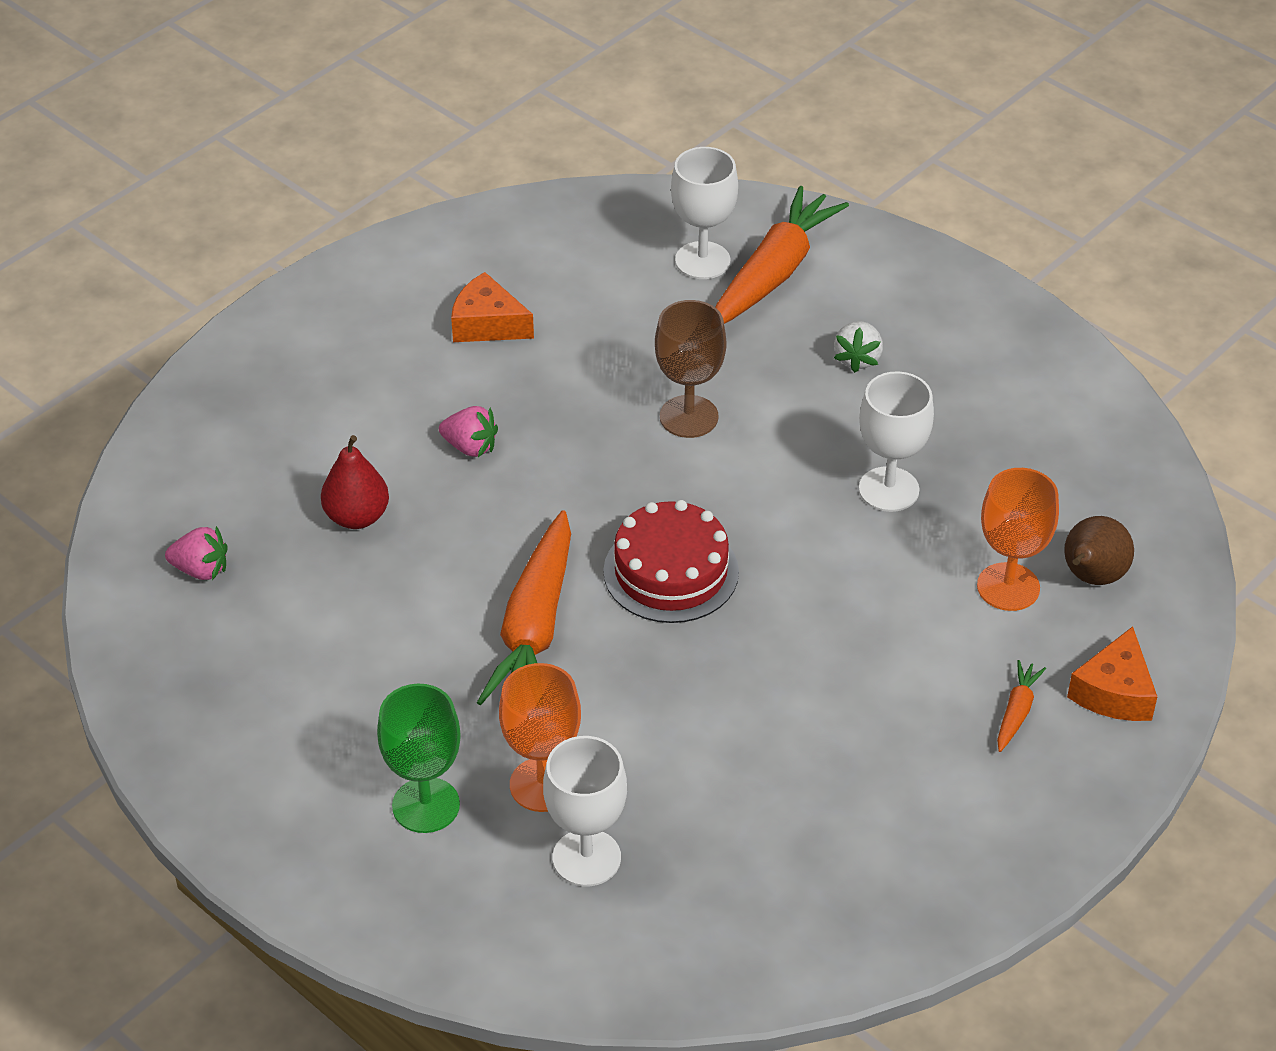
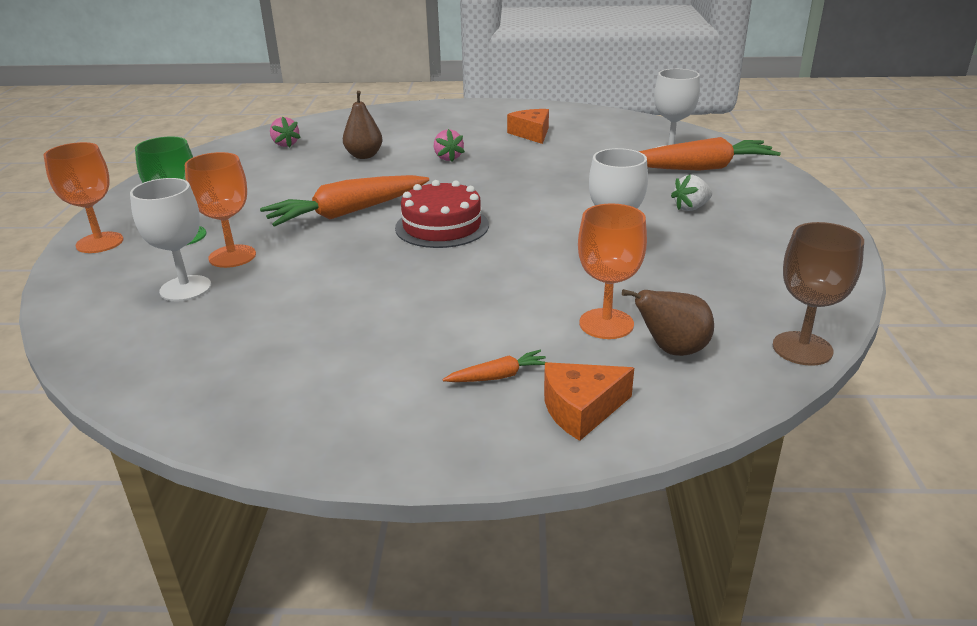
camera: 50 degrees right, 15 degrees down
red pear [321,435,389,529] -> brown pear [343,91,383,159]
brown goblet [655,300,726,438] -> brown goblet moved to [773,222,864,366]
none -> orange goblet [44,142,124,253]

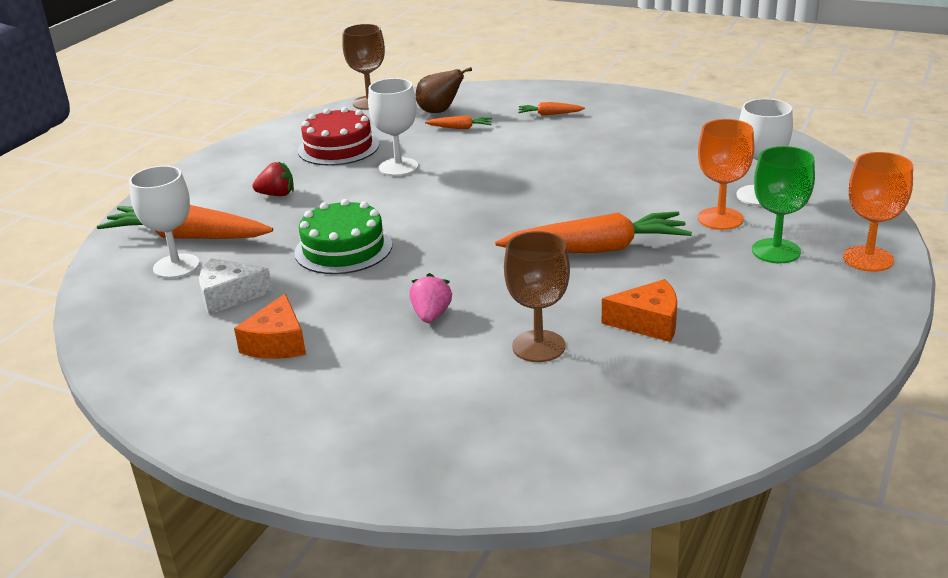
camera: 155 degrees left, 0 degrees up
pink strawberry [270,117,301,147] -> none
brown pear [343,91,383,159] -> brown goblet [504,231,570,362]
red cake [395,180,489,248] -> red cake moved to [298,107,379,166]
orange cheese [544,362,634,441] -> orange cheese moved to [602,279,677,342]
orange goblet [578,203,647,339] -> orange carrot [425,115,492,129]
white strawberry [671,175,712,211] -> red strawberry [253,161,294,196]
none -> white cheese [199,258,273,315]
none -> green cake [294,199,392,274]

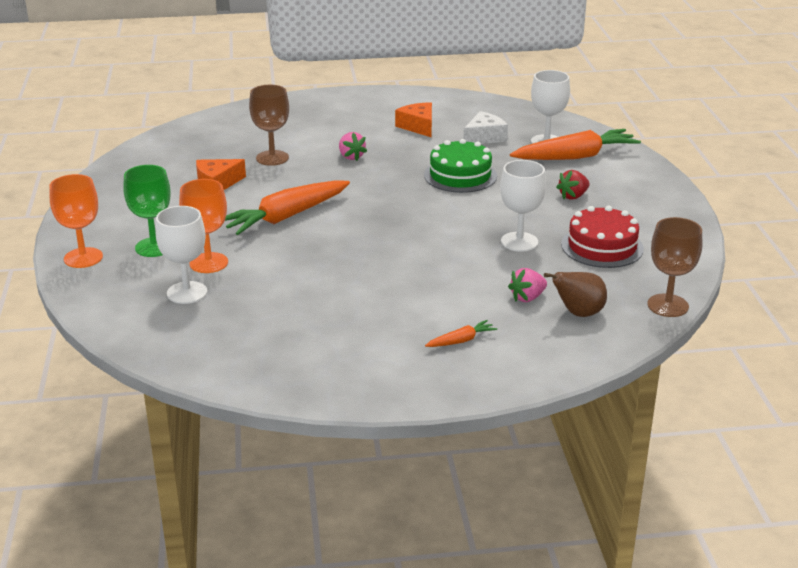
camera: 145 degrees right, 0 degrees up
orange carrot [425,115,492,129] -> pink strawberry [508,268,547,302]

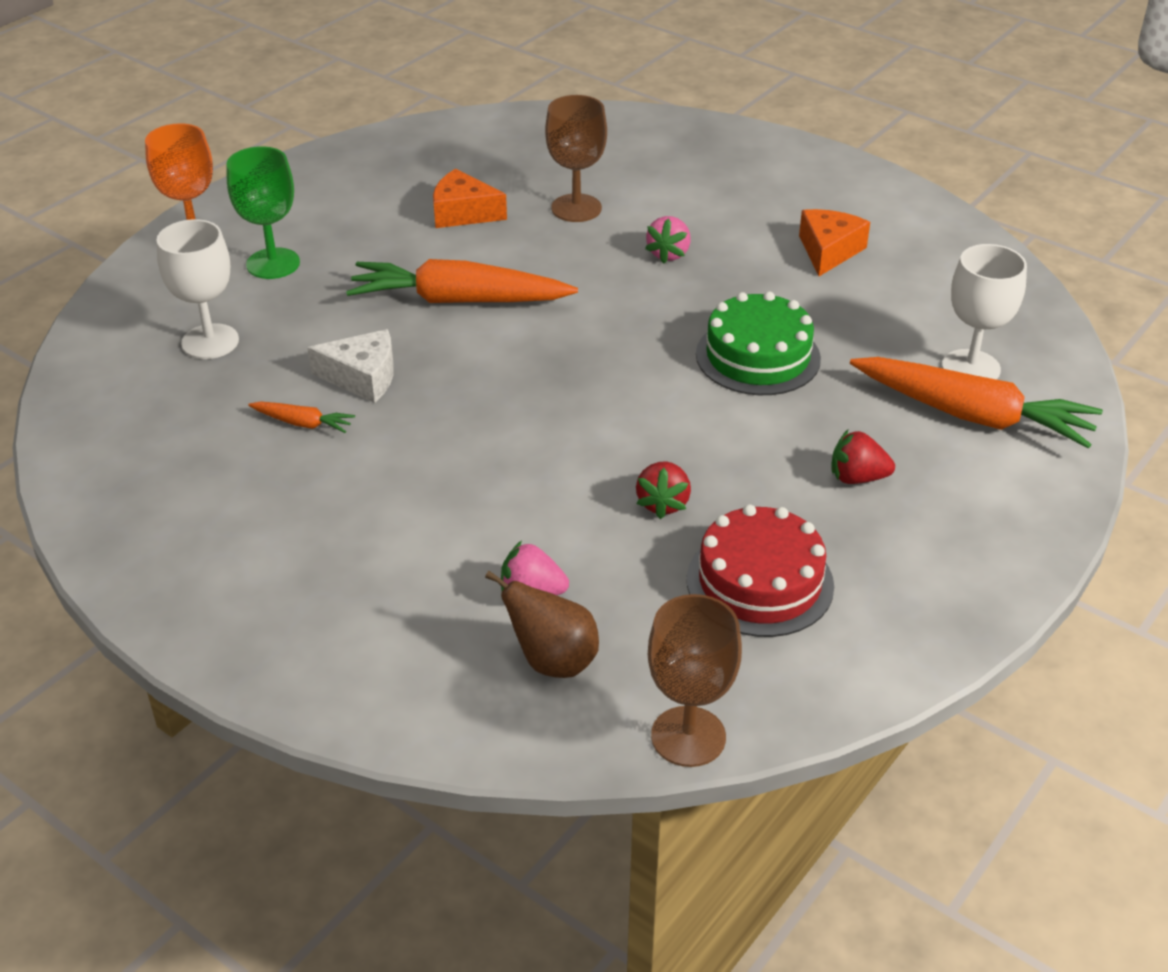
camera: 45 degrees right, 10 degrees up
orange goblet [179,179,228,273] -> none
orange carrot [425,320,497,347] -> orange carrot moved to [248,402,355,433]
white cheese [464,111,508,144] -> white cheese moved to [307,329,394,403]
white goblet [500,160,546,252] -> red strawberry [636,461,691,519]

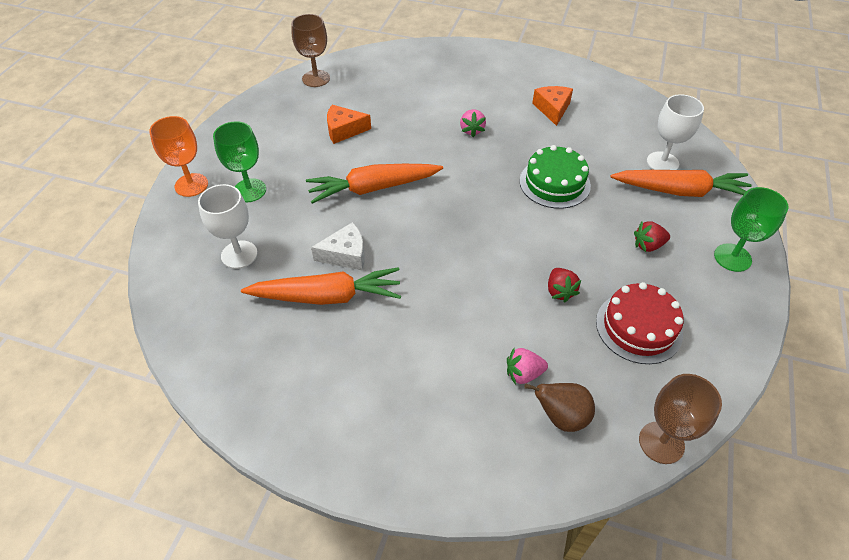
camera: 20 degrees left, 10 degrees up
orange carrot [248,402,355,433] -> orange carrot [241,267,401,305], size x2.27
brown goblet [545,95,607,222] -> brown goblet moved to [291,14,330,87]
none -> green goblet [714,187,789,272]

